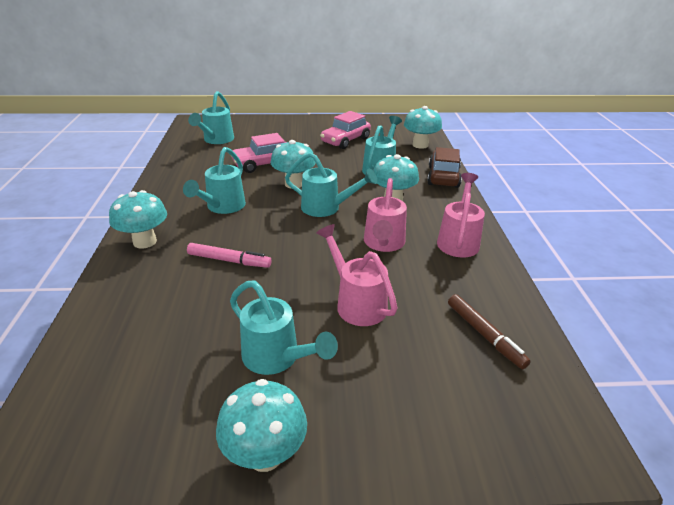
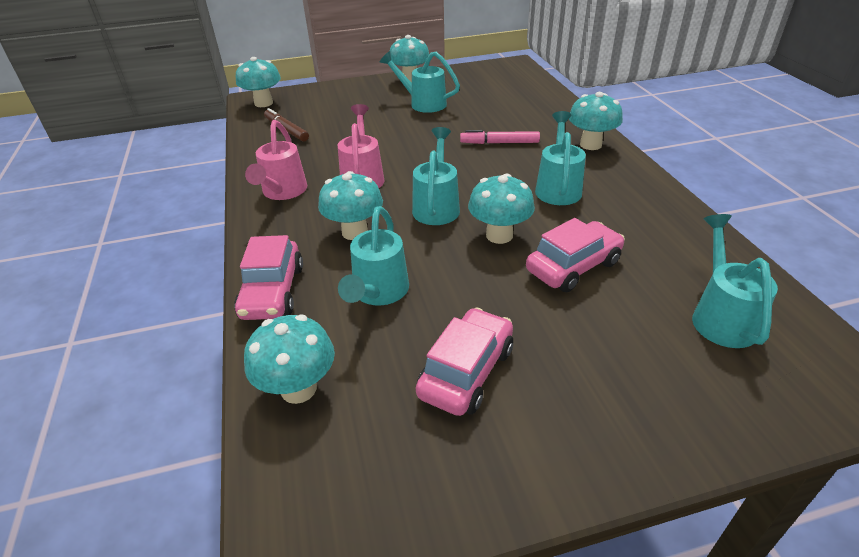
camera: 170 degrees right, 5 degrees up
turquoise watering can [285,152,377,217] -> turquoise watering can turned 90 degrees clockwise [412,127,460,225]
pink watering can [316,224,397,326] -> none
brown car [427,147,462,188] -> pink car [234,235,303,320]
none -> turquoise mushroom [236,57,281,107]

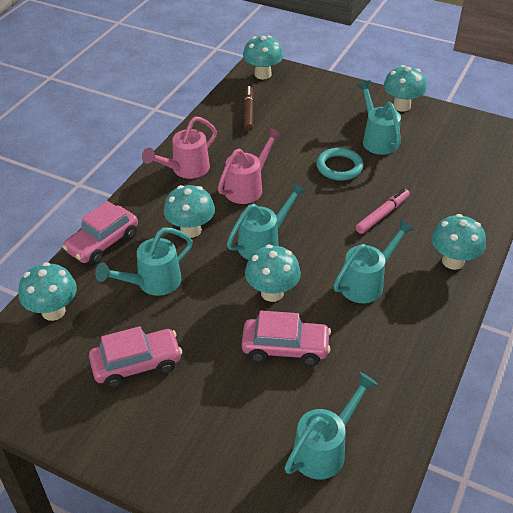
camera: 40 degrees right, 5 degrees up
pink marker [460,130,540,144] -> pink marker turned 90 degrees clockwise [356,189,410,234]
none -> turquoise ring [316,148,364,181]

